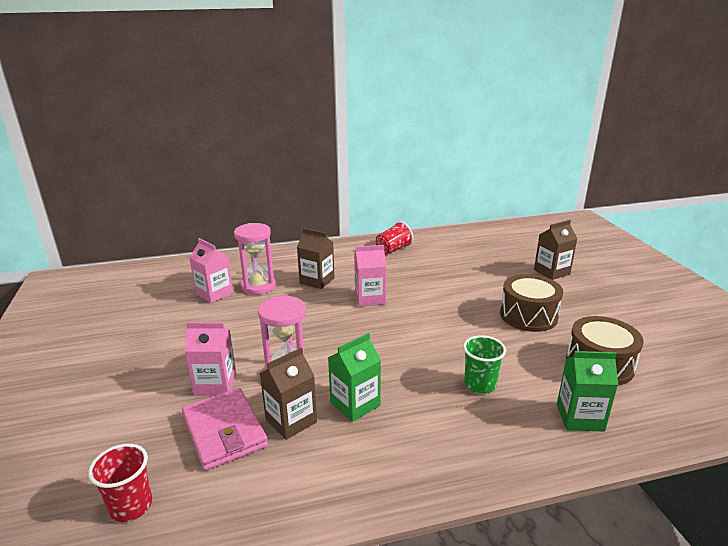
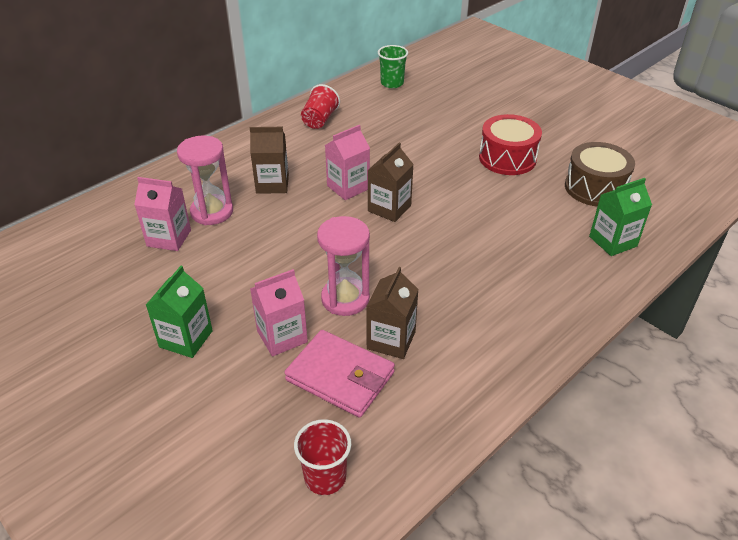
camera: 30 degrees left, 15 degrees up
green carton [328,333,381,422] -> green carton moved to [146,266,213,358]
green cup [463,335,506,394] -> green cup moved to [378,45,408,88]
brown drum [500,274,563,332] -> red drum [479,114,542,175]
brown carton [534,220,578,280] -> brown carton moved to [368,143,414,222]

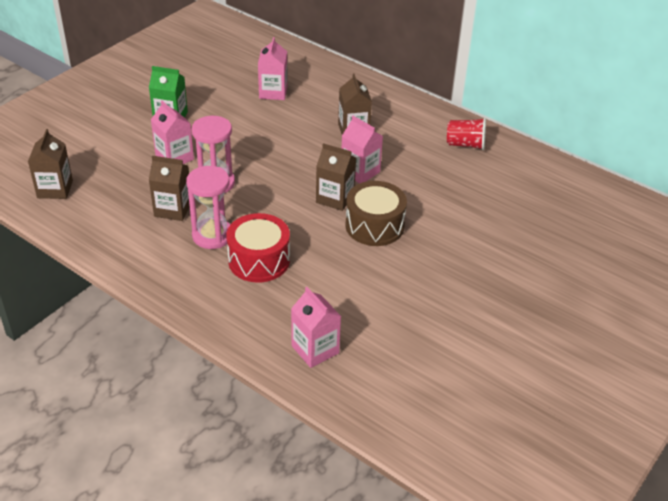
camera: 80 degrees right, 0 degrees up
pink hourglass [177,136,233,225] -> pink hourglass moved to [186,166,230,249]
pink wallet [284,330,395,418] -> none
red cup [294,419,351,495] -> brown carton [28,129,73,199]
green cup [378,45,408,88] -> none
red drum [479,114,542,175] -> red drum moved to [226,213,290,283]
brown drum [565,142,635,207] -> brown drum moved to [345,181,407,246]
green carton [589,178,652,256] -> pink carton [291,287,341,368]

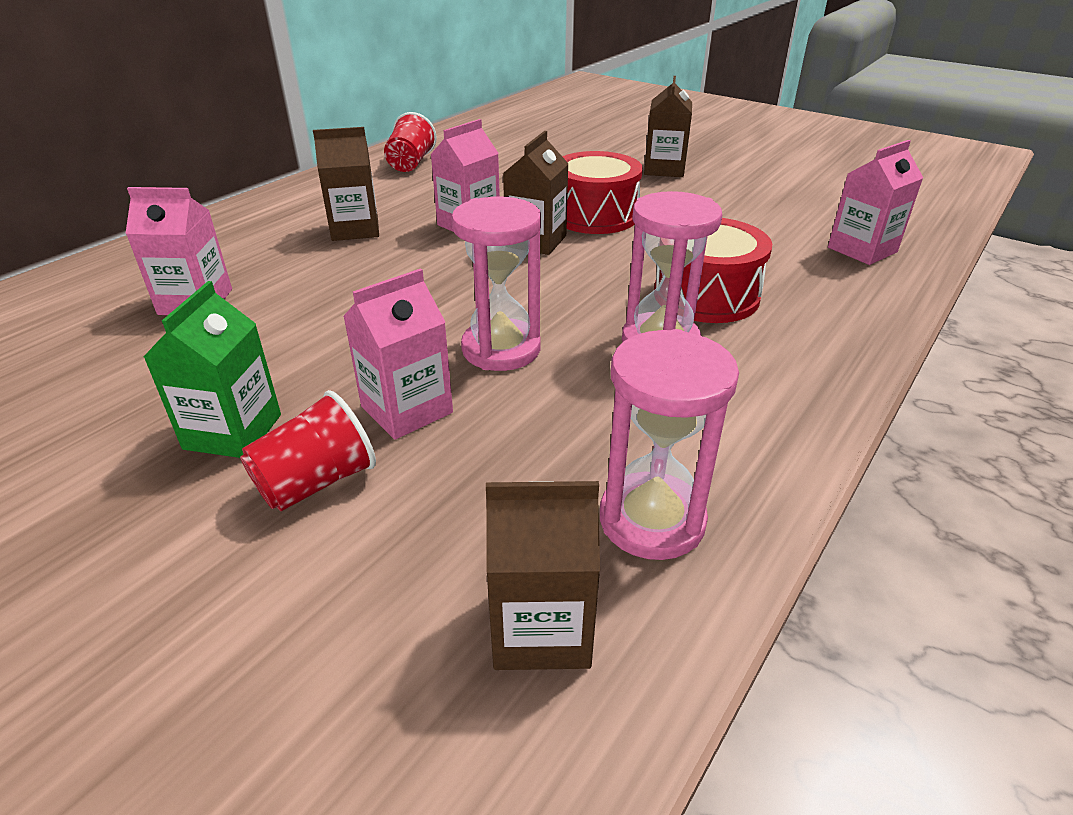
camera: 90 degrees left, 5 degrees down
brown carton [149,156,190,221] -> brown carton moved to [644,76,692,177]
brown drum [345,181,407,246] -> red drum [562,151,643,234]
none -> red cup [240,390,376,511]
none -> pink hourglass [600,329,739,560]

